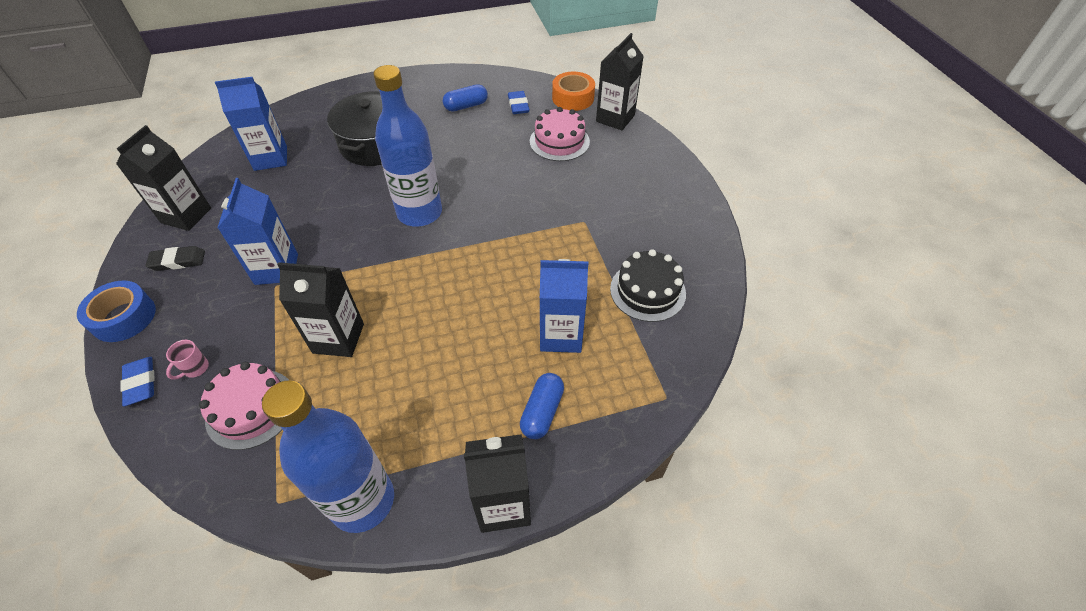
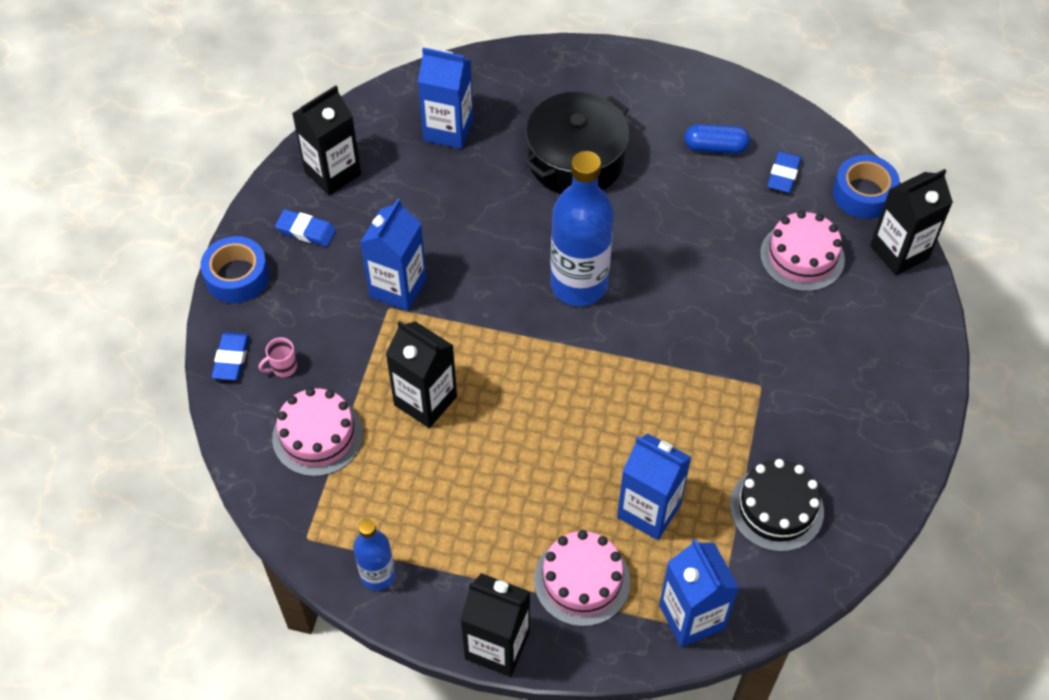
camera: 30 degrees right, 5 degrees up
black eraser [145,246,205,271] -> blue eraser [275,209,336,247]
blue bottle [262,380,394,533] -> blue bottle [353,519,395,591], size x0.53
blue capsule [520,373,564,439] -> pink cake [534,530,631,627]
orange tape [552,72,595,111] -> blue tape [833,155,900,219]
none -> blue carton [659,539,739,647]

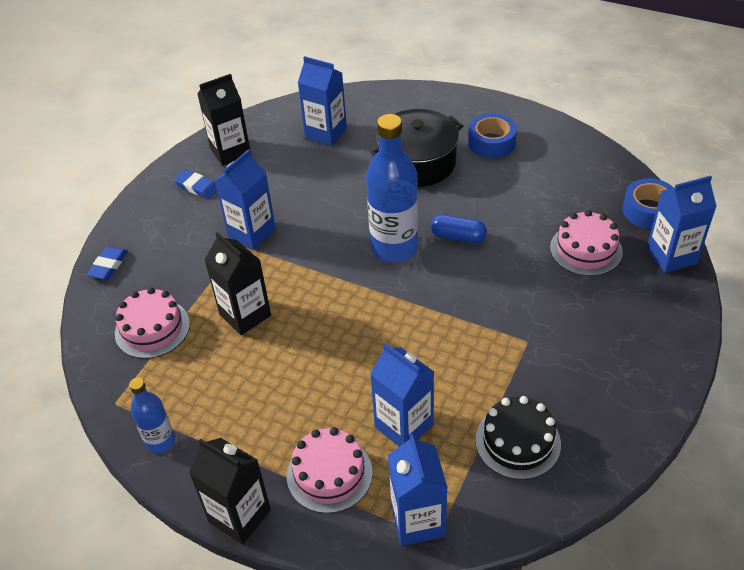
camera: 15 degrees right, 10 degrees down
blue tape [200,236,269,303] -> blue tape moved to [468,113,517,158]
pink mug [259,338,297,377] -> none
blue capsule [684,124,750,154] -> blue capsule moved to [430,214,487,243]
blue eraser [767,151,801,193] -> none
black carton [870,169,953,275] -> blue carton [647,176,717,273]

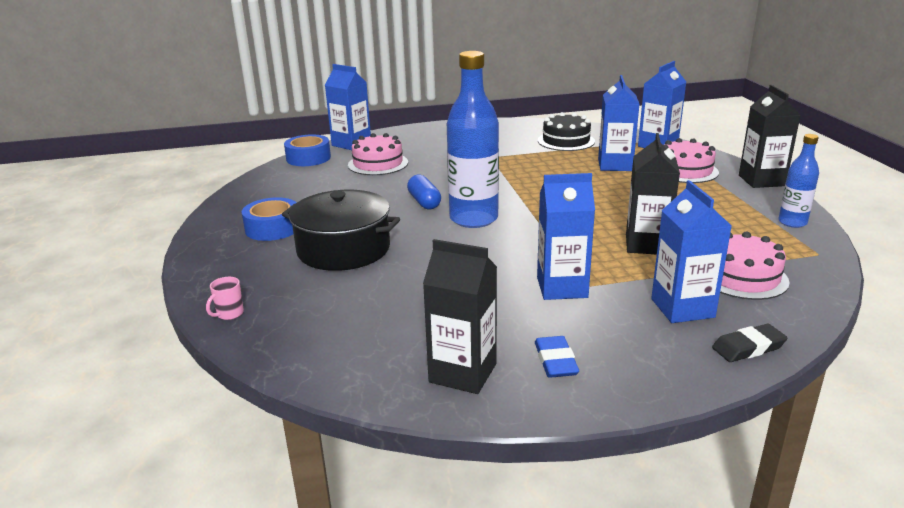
camera: 130 degrees left, 20 degrees down
blue eraser [87,246,128,280] -> black eraser [712,324,788,362]
blue carton [298,56,347,146] -> blue carton moved to [651,180,732,323]
none -> pink mug [206,277,244,320]

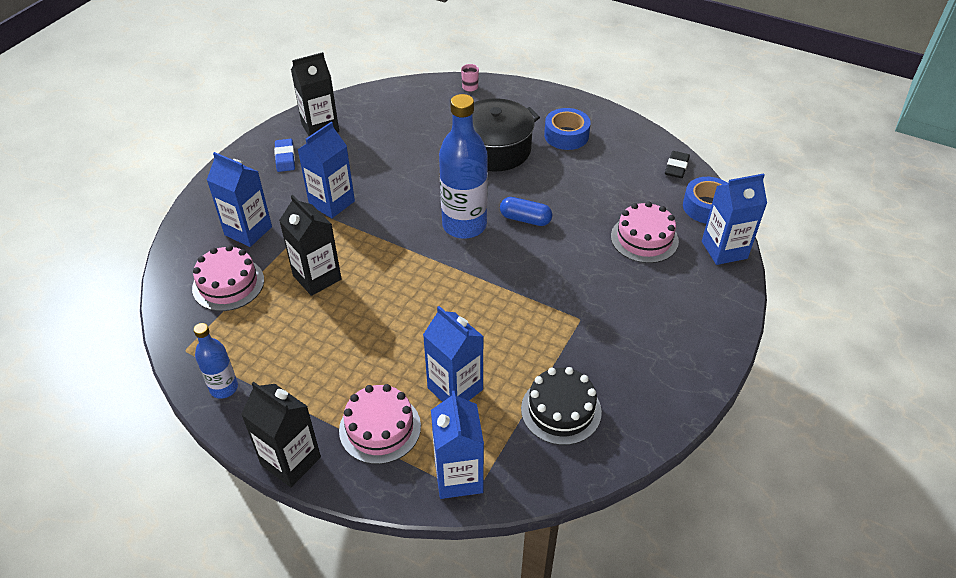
camera: 130 degrees right, 20 degrees up
blue eraser [535,336,579,378] -> blue eraser turned 45 degrees clockwise [274,139,295,172]
black eraser [712,324,788,362] -> black eraser moved to [665,151,690,178]

